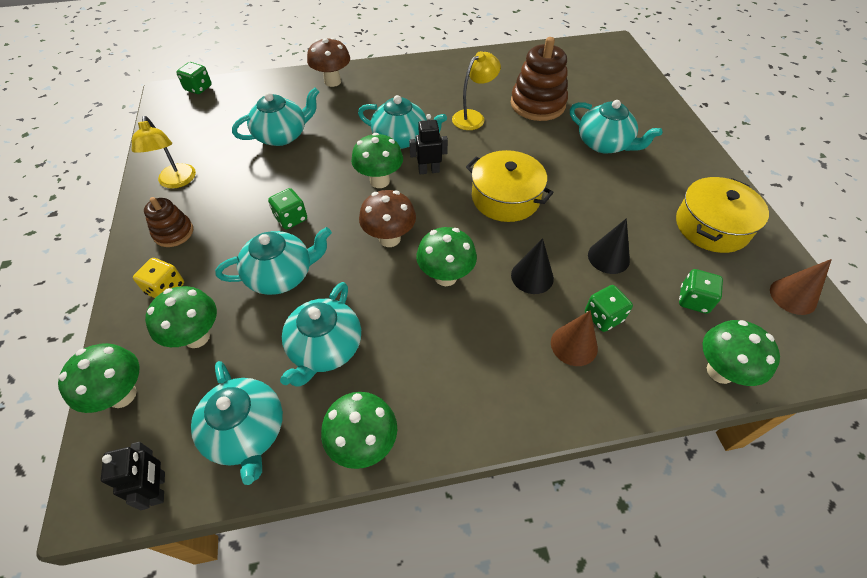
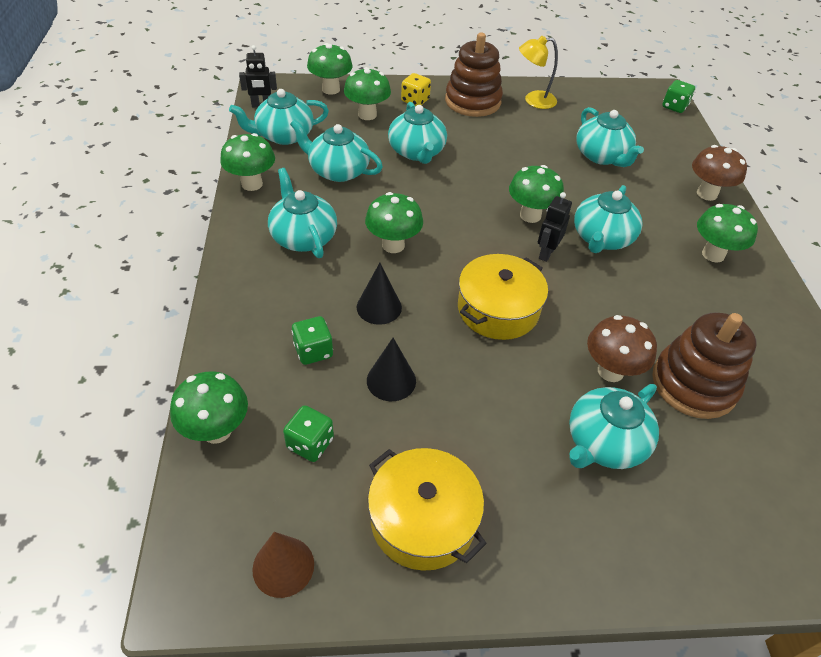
camera: 95 degrees right, 5 degrees down
brown stacking toy [144,197,193,247] -> brown stacking toy [445,33,503,117], size x1.77
green dice [268,188,307,229] -> none
brown mushroom [359,190,416,247] -> brown mushroom moved to [587,315,657,382]
black robot [409,114,448,174] -> black robot turned 150 degrees counterclockwise [538,192,572,262]
yellow lamp [452,51,501,130] -> none
brown cone [551,310,598,366] -> none
none -> turquoise teapot [268,168,337,258]
none -> green mushroom [697,204,758,263]

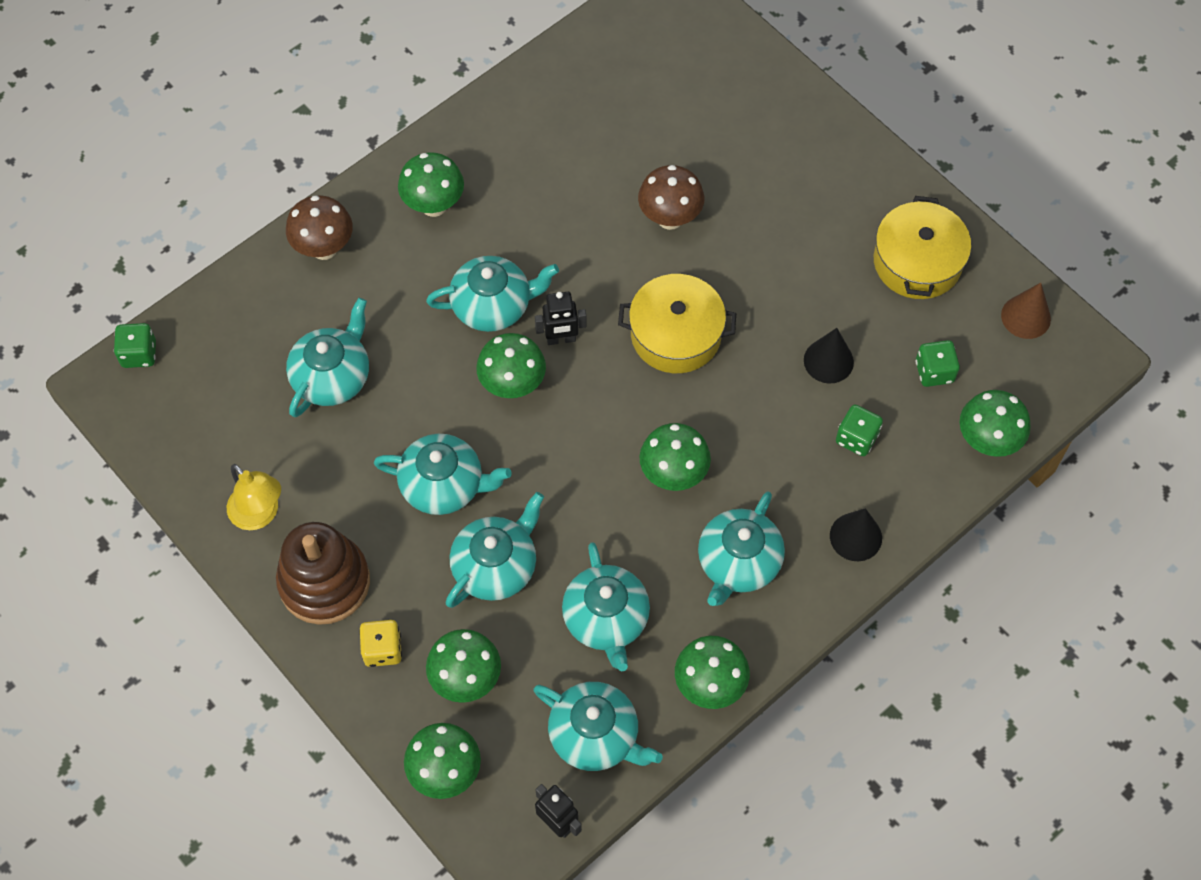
camera: 125 degrees left, 15 degrees up
black cone [356,263,402,325] -> black cone moved to [830,508,882,561]
turquoise teapot [569,384,659,469] -> turquoise teapot moved to [374,434,512,515]
brown stacking toy [652,312,757,419] -> none

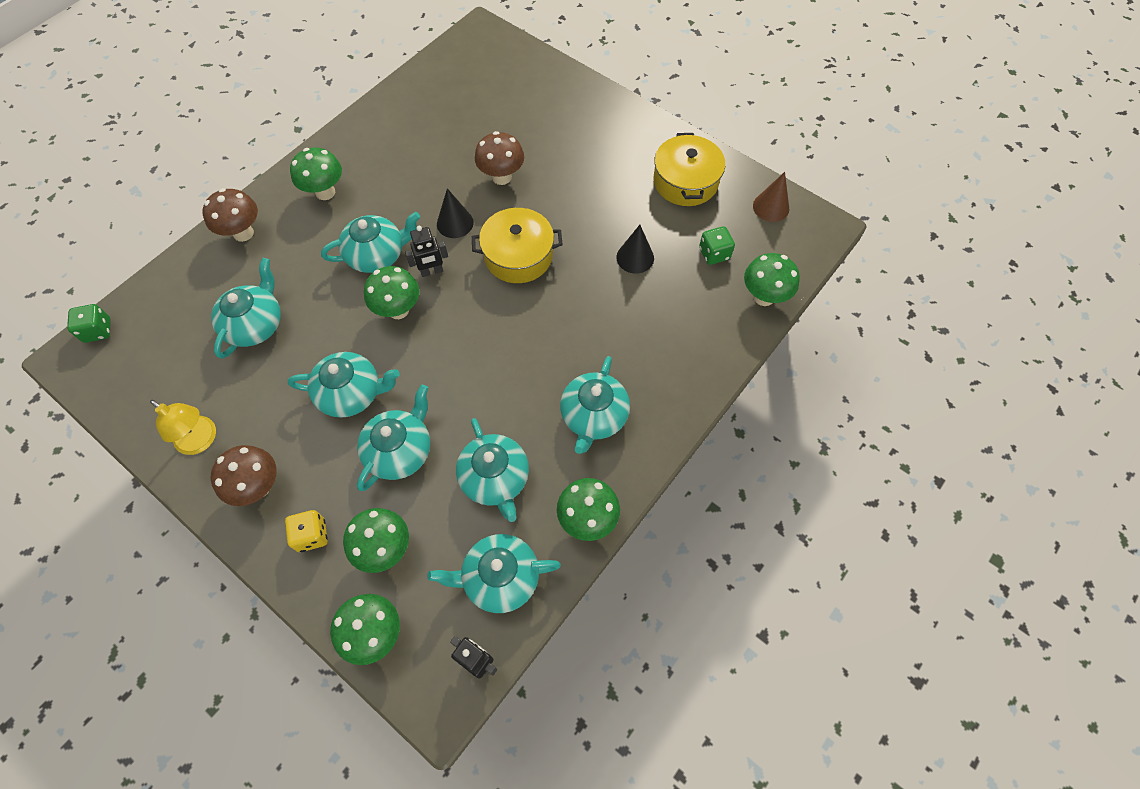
camera: 10 degrees left, 0 degrees up
brown stacking toy [276,522,370,625] -> brown mushroom [210,445,277,506]
turquoise teapot [534,682,663,771] -> turquoise teapot turned 150 degrees clockwise [427,534,561,613]
green mushroom [639,423,711,491] -> none
black cone [830,508,882,561] -> black cone moved to [437,188,474,238]
green dice [836,404,883,456] -> none

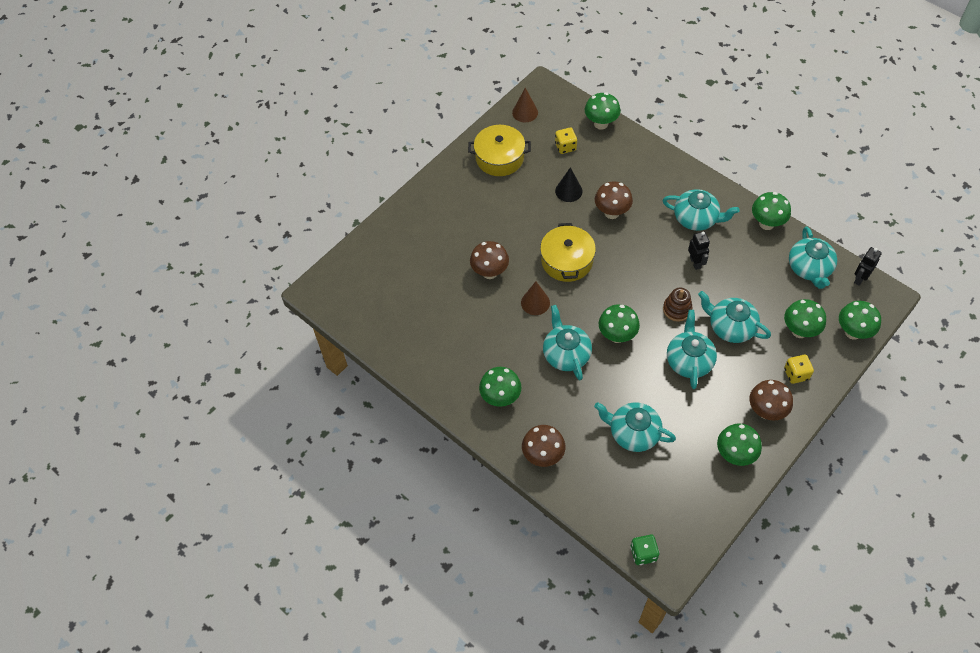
camera: 85 degrees left, 5 degrees down
yellow lamp [150,400,216,455] -> green mushroom [717,423,762,466]
black robot [405,226,448,277] -> black robot moved to [688,231,710,270]
black cone [437,188,474,238] -> brown cone [521,282,550,315]
turquoise teapot [456,418,529,522] -> none
green dice [699,226,735,265] -> yellow dice [555,128,577,154]
none -> brown mushroom [595,181,633,219]
none -> brown stacking toy [663,288,692,322]

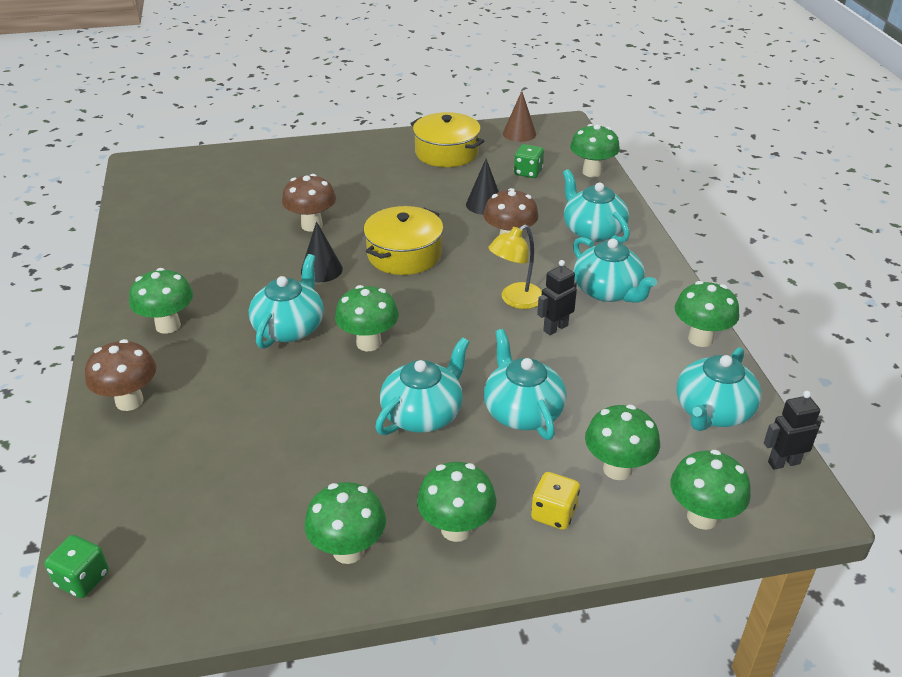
camera: 35 degrees right, 20 degrees down
brown cone [521,282,550,315] -> black cone [301,221,343,282]
yellow dice [555,128,577,154] -> green dice [514,144,544,178]
turquoise teapot [594,402,676,452] -> turquoise teapot moved to [563,169,630,243]
brown stacking toy [663,288,692,322] -> none
black robot [688,231,710,270] -> black robot turned 150 degrees counterclockwise [537,260,577,335]
brown mushroom [750,380,793,420] -> green mushroom [417,462,497,542]
none -> yellow lamp [488,224,542,309]

